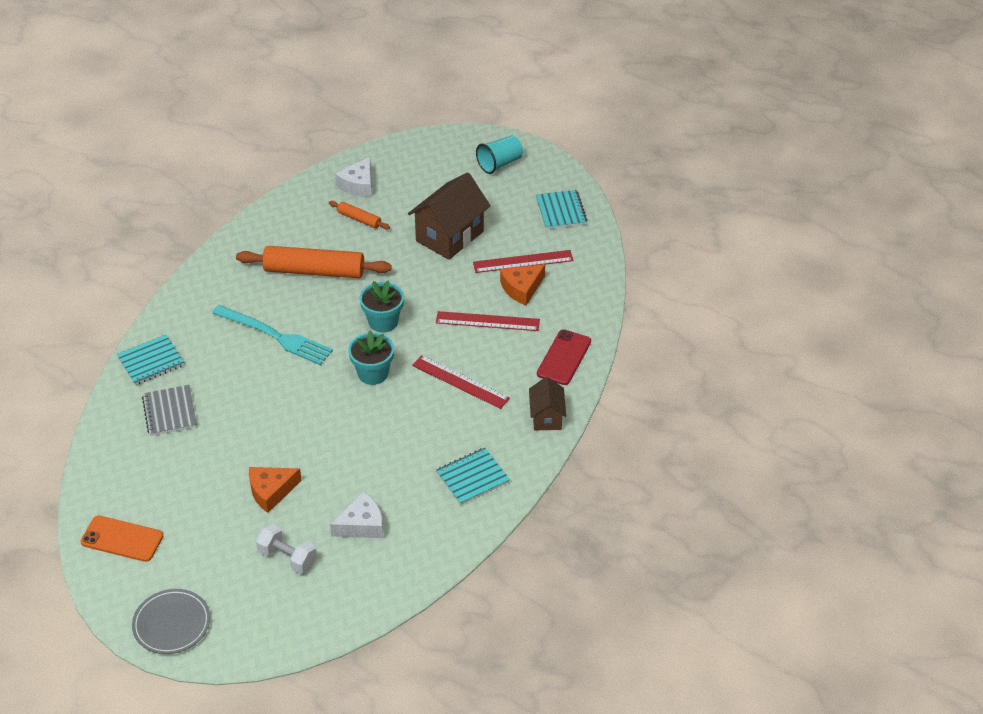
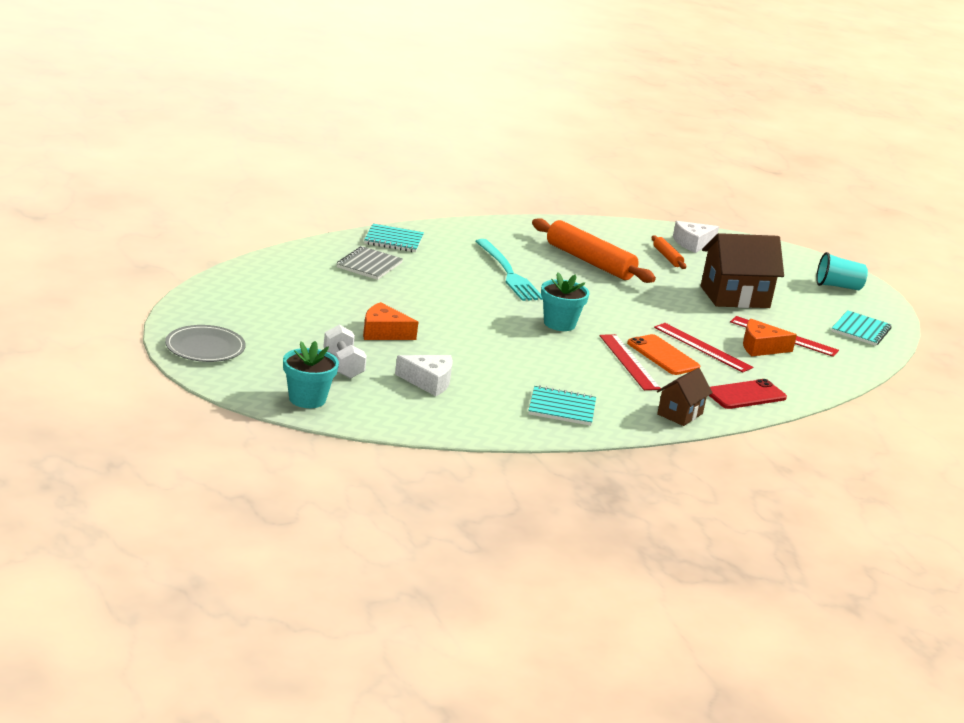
camera: 35 degrees right, 20 degrees down
orange phone [81,516,163,562] -> orange phone moved to [627,334,700,375]
turquoise flower pot [359,280,404,333] -> turquoise flower pot moved to [283,341,339,408]

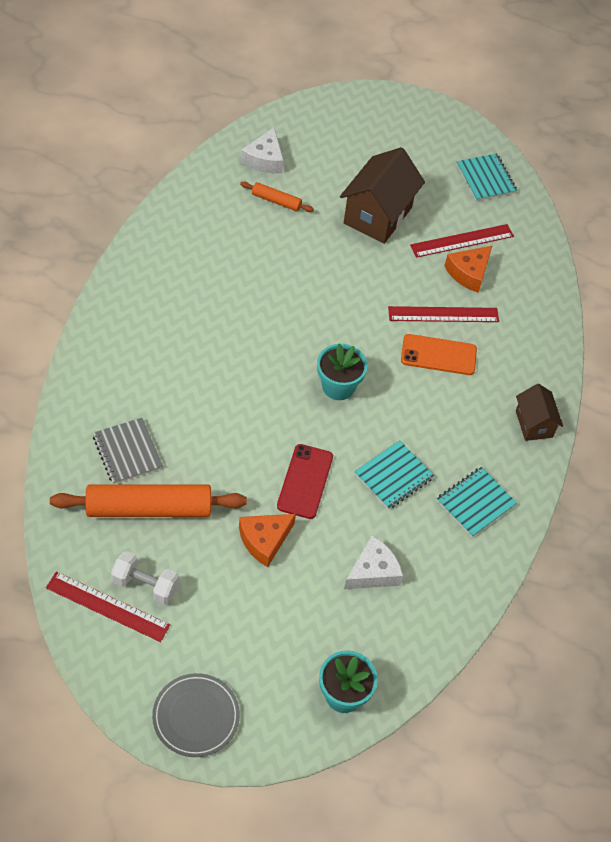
camera: 50 degrees left, 30 degrees up
white dumbbell [323,325,367,379] -> white dumbbell moved to [111,551,179,605]
turquoise notebook [364,224,424,252] -> turquoise notebook moved to [354,440,434,509]
turquoise fork [476,239,543,301] -> none
orange rolling pin [532,218,656,283] -> orange rolling pin moved to [50,484,247,517]
red ruler [599,334,661,390] -> red ruler moved to [46,572,170,642]
red phone [709,379,787,409] -> red phone moved to [277,444,333,519]
turquoise cup [816,252,868,290] -> none

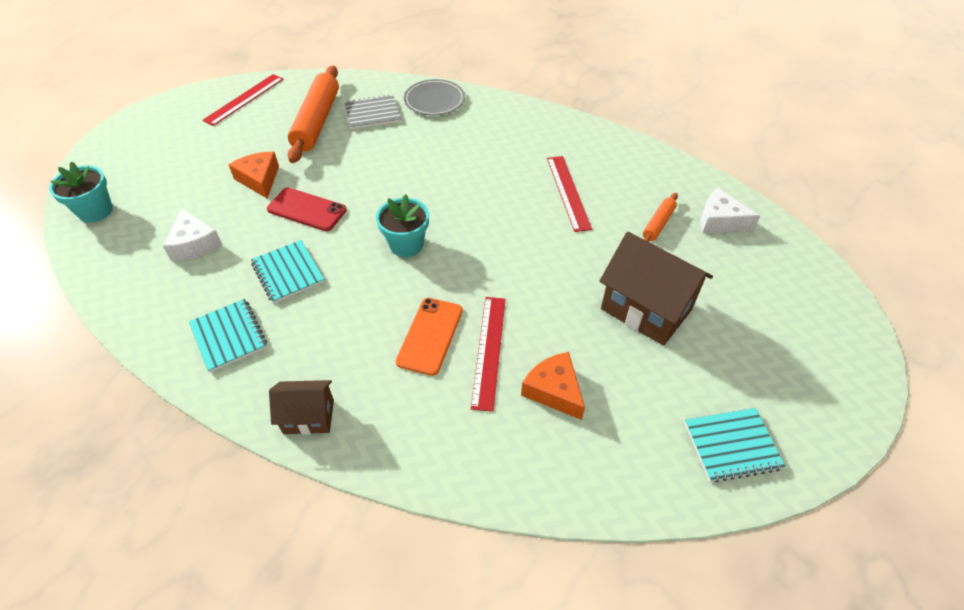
camera: 105 degrees right, 5 degrees down
white dumbbell [111,551,179,605] -> none
grey plate [152,673,240,757] -> grey plate moved to [404,79,465,116]
red ruler [410,224,514,258] -> red ruler moved to [547,156,592,232]

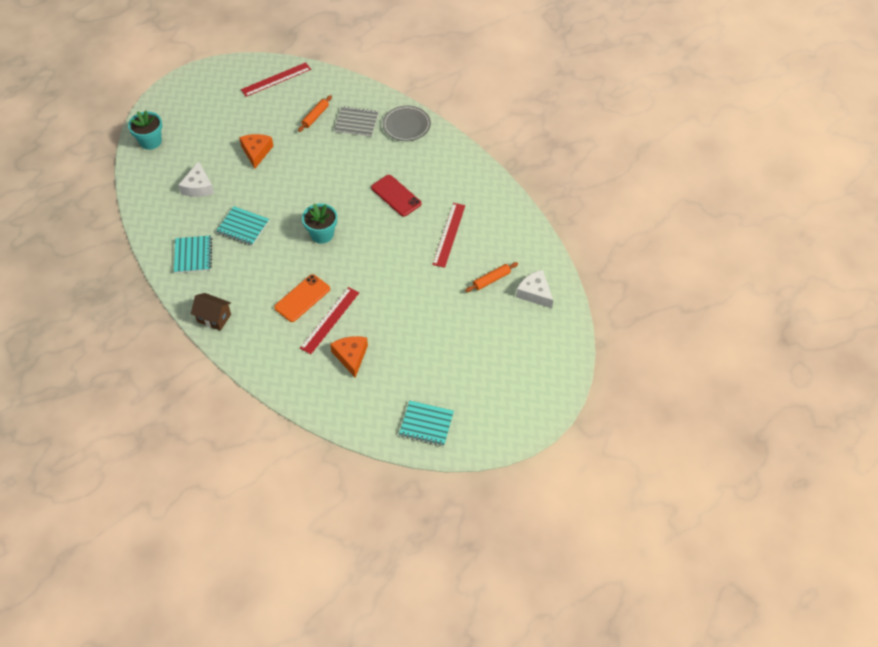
camera: 25 degrees right, 5 degrees up
turquoise notebook [251,240,324,303] -> turquoise notebook turned 60 degrees counterclockwise [216,206,269,246]
red phone [267,188,347,231] -> red phone moved to [371,175,422,217]
orange rolling pin [288,66,339,163] -> orange rolling pin [298,95,332,132], size x0.48
brown house [600,232,713,346] -> none

